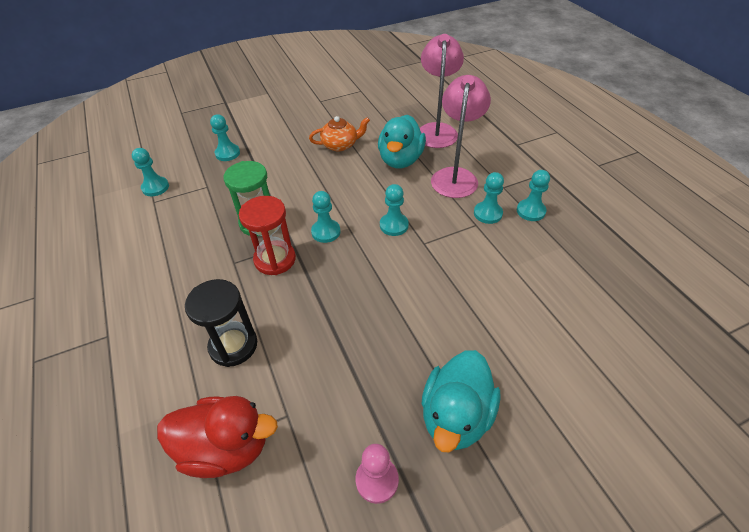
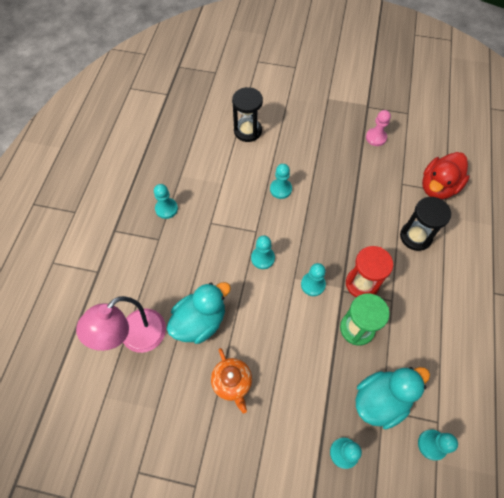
camera: 145 degrees left, 15 degrees up
red duck [157,396,278,478] -> red duck turned 90 degrees counterclockwise [422,152,470,199]
orange teapot [309,116,370,151] -> orange teapot turned 135 degrees counterclockwise [211,348,252,414]
turquoise duck [421,350,500,452] -> turquoise duck moved to [356,367,430,429]
pink lamp [431,75,491,198] -> none
turquoise pawn [474,172,504,224] -> turquoise pawn moved to [270,164,292,199]
none -> black hourglass [232,87,263,142]

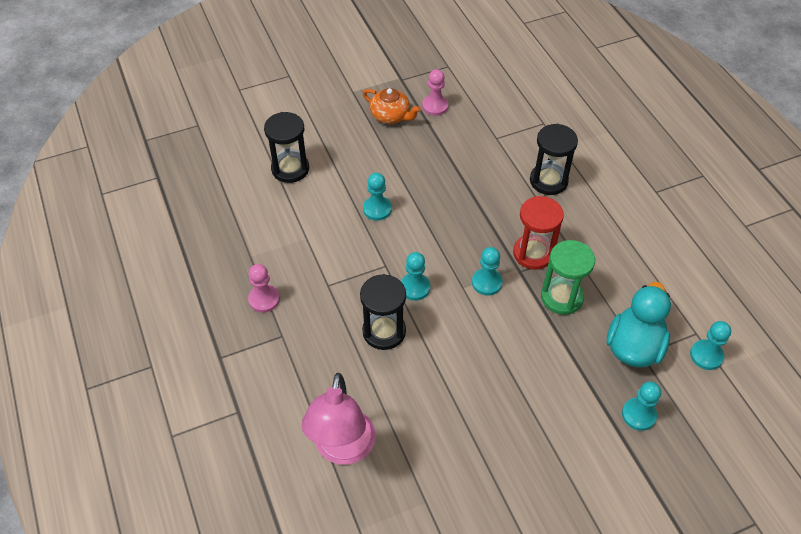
camera: 35 degrees left, 10 degrees down
turquoise pawn [154,184,178,219] -> pink pawn [248,264,280,313]
turquoise duck [167,282,231,344] -> none
orange teapot [211,348,252,414] -> orange teapot moved to [363,88,421,124]
red duck [422,152,470,199] -> none
none -> black hourglass [360,274,406,350]

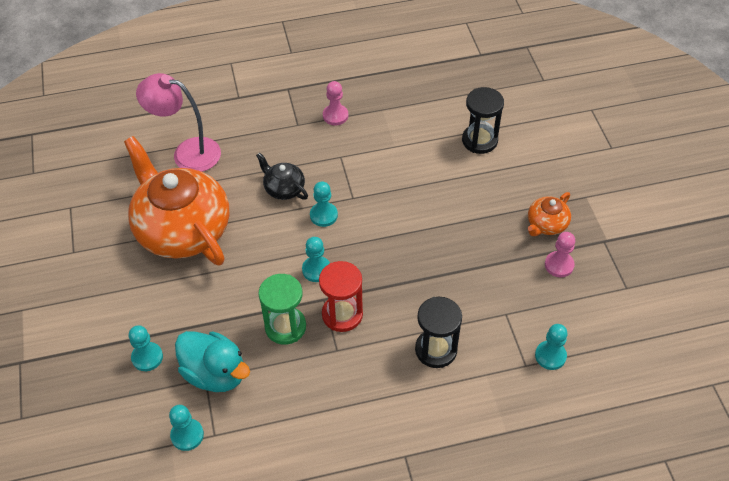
camera: 100 degrees right, 0 degrees up
black hourglass [360,274,406,350] -> black teapot [256,152,308,200]
turquoise pawn [363,173,392,221] -> turquoise pawn moved to [535,324,568,370]
none -> orange teapot [124,136,229,266]

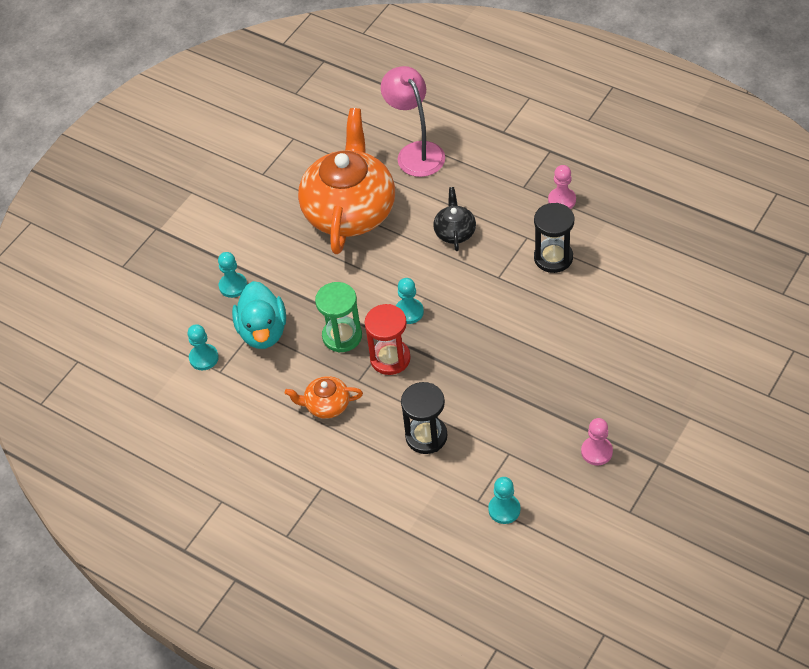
camera: 50 degrees right, 0 degrees up
turquoise pawn [310,181,338,227] -> none
black hourglass [462,87,504,154] -> black hourglass moved to [534,203,574,273]
orange teapot [528,192,571,236] -> orange teapot moved to [285,376,363,419]

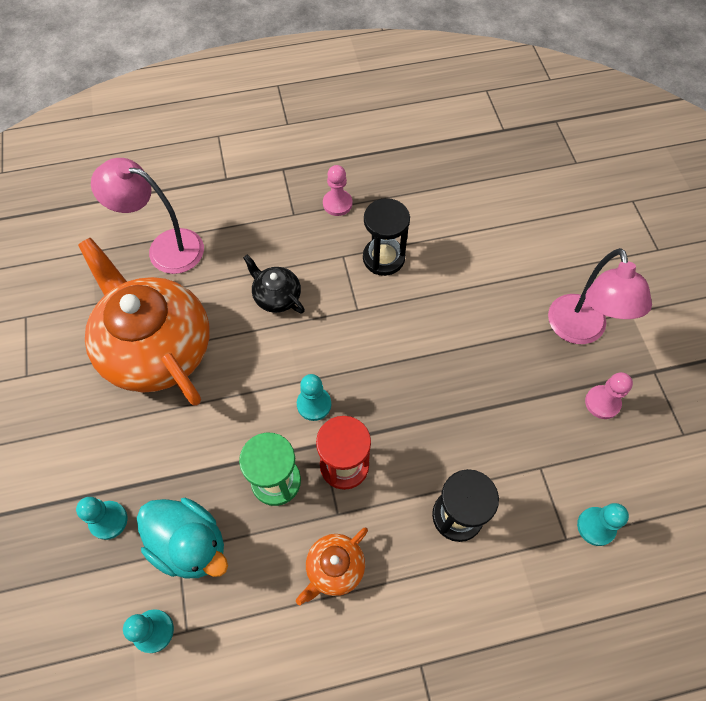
camera: 50 degrees left, 10 degrees up
none -> pink lamp [548,248,652,344]

